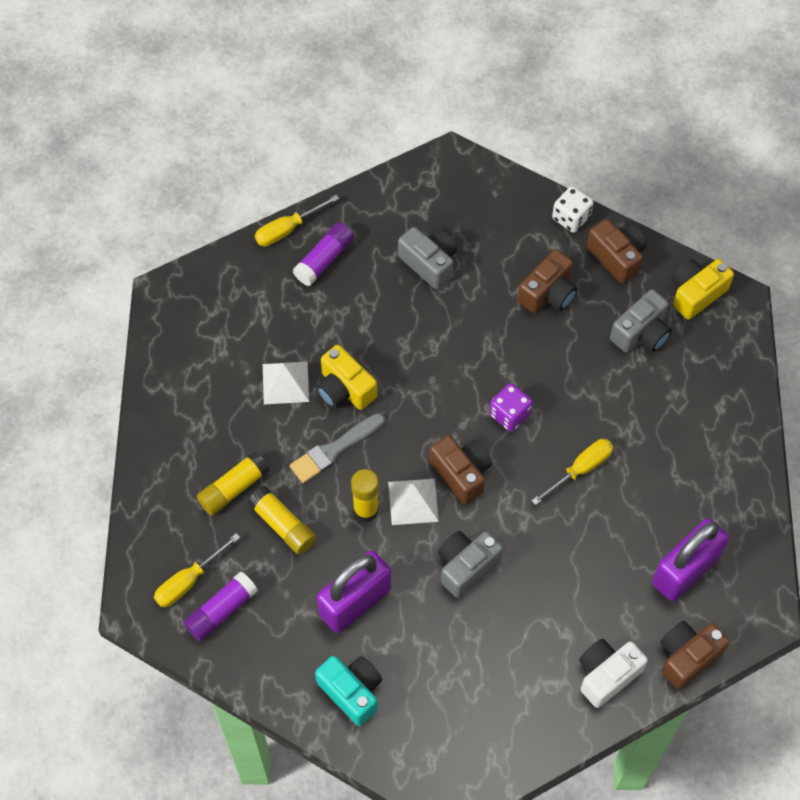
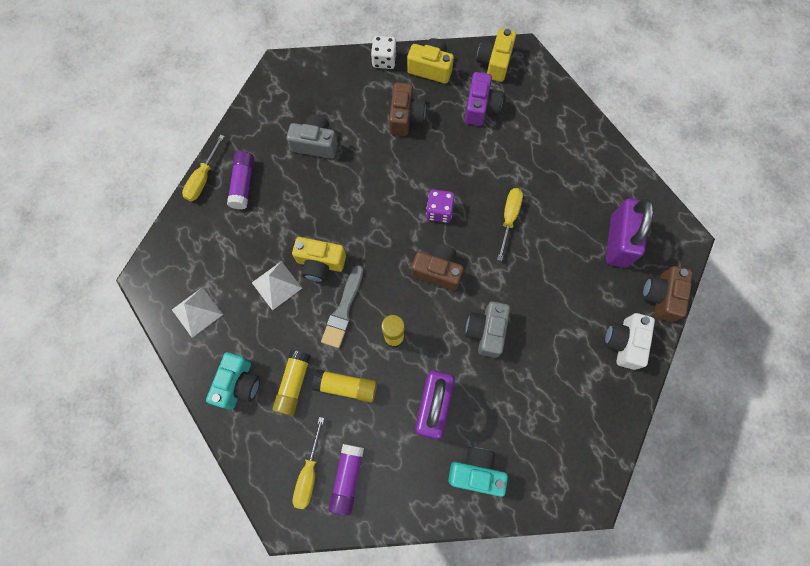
camera: 35 degrees left, 10 degrees up
white pyramid [388,479,439,525] -> white pyramid moved to [172,287,223,338]
brown camera [587,219,647,284] -> yellow camera [407,38,454,83]
grey camera [610,289,672,353] -> purple camera [465,72,503,126]
none -> turquoise camera [206,352,260,410]

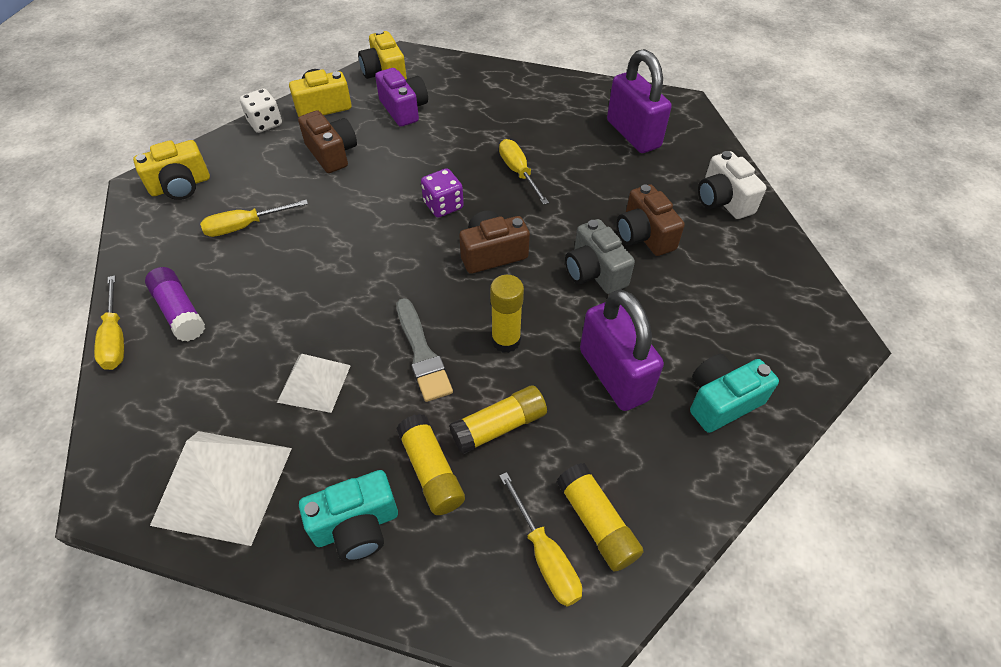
camera: 40 degrees left, 20 degrees down
white pyramid [172,287,223,338] -> white pyramid [150,431,292,546], size x1.66
turquoise camera [206,352,260,410] -> turquoise camera turned 90 degrees clockwise [299,470,398,562]
grey camera [287,114,338,159] -> yellow screwdriver [200,199,308,237]
yellow camera [292,237,346,282] -> yellow camera moved to [133,140,210,200]
purple glue stick [329,444,364,516] -> yellow glue stick [556,463,644,571]
brown camera [642,266,693,322] -> brown camera moved to [617,185,685,256]

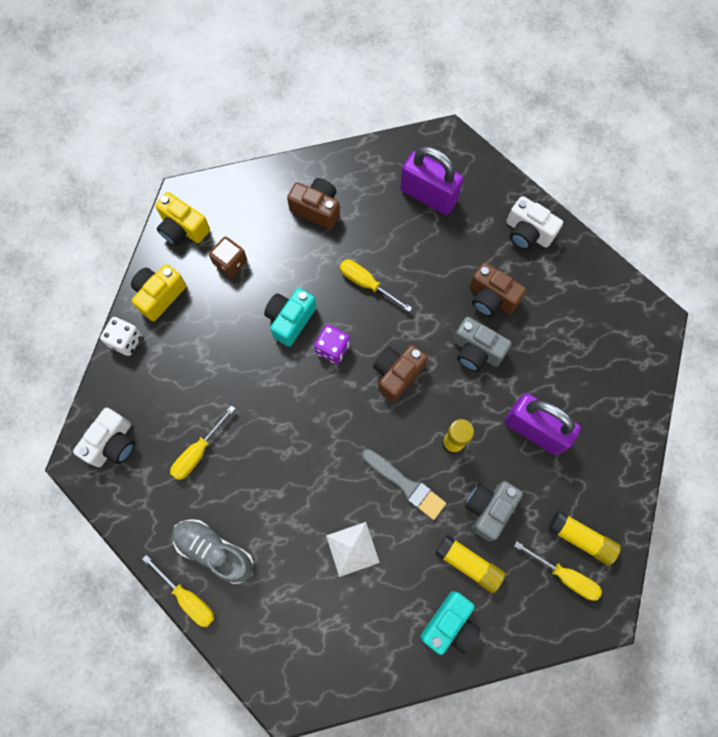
camera: 30 degrees left, 20 degrees up
yellow camera [133,140,210,200] -> white camera [73,408,135,467]
purple glue stick [145,267,205,341] -> grey shoe [172,519,254,584]
white pyramid [150,431,292,546] -> none
brown camera [298,110,357,173] -> brown camera moved to [287,178,340,229]
purple camera [375,68,428,127] -> brown dice [209,237,247,277]
yellow glue stick [449,385,547,454] -> grey camera [465,481,523,541]
turquoise camera [690,354,779,433] -> turquoise camera moved to [264,288,316,347]

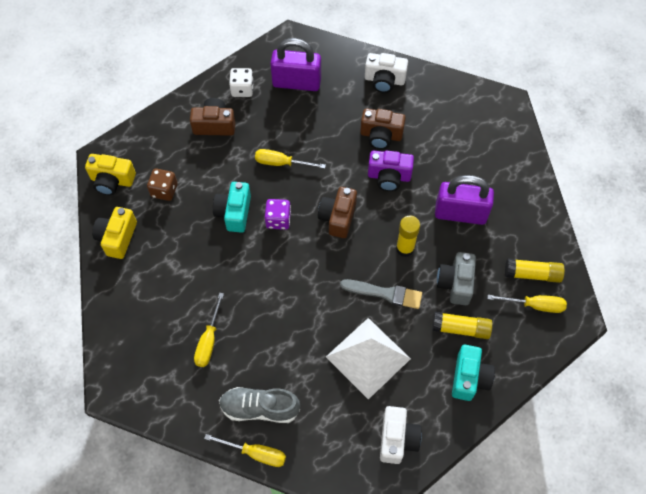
camera: 25 degrees left, 10 degrees down
white camera [73,408,135,467] -> white camera moved to [380,406,422,464]
white dice [100,317,142,356] -> white dice moved to [229,68,254,97]
white pyramid [326,522,380,577] -> white pyramid [326,318,411,400], size x1.66
grey camera [453,317,512,372] -> purple camera [368,151,414,191]

